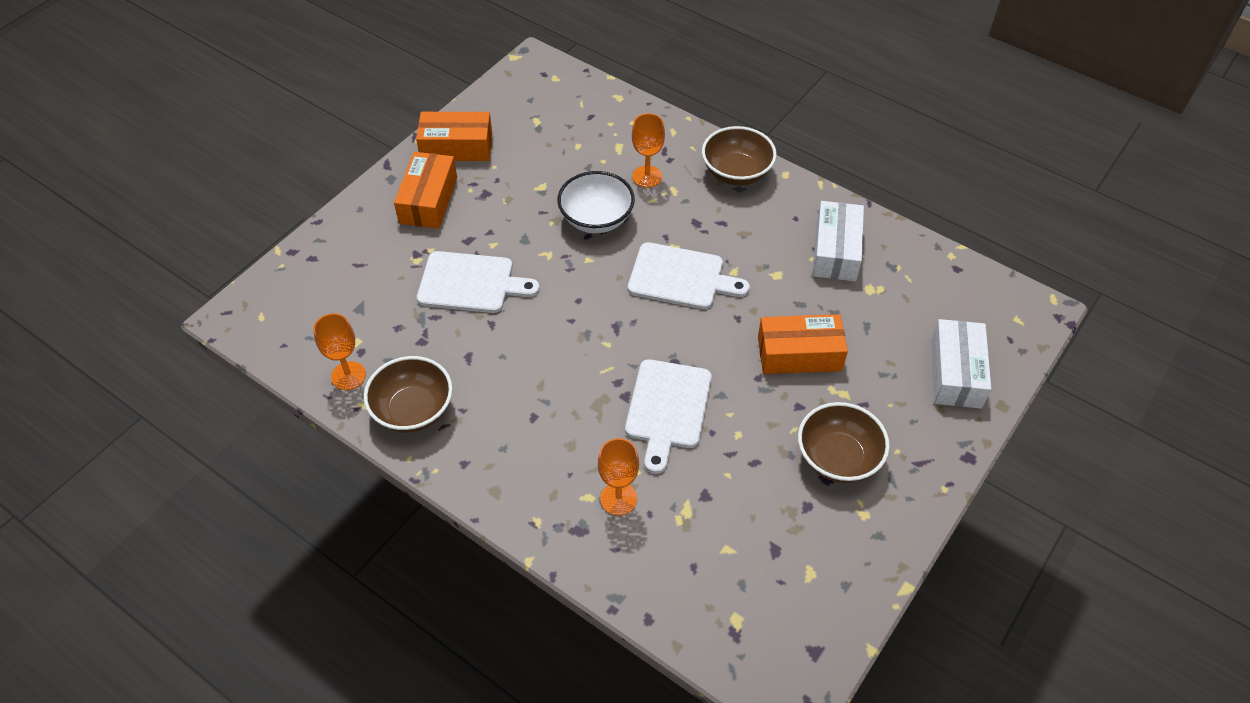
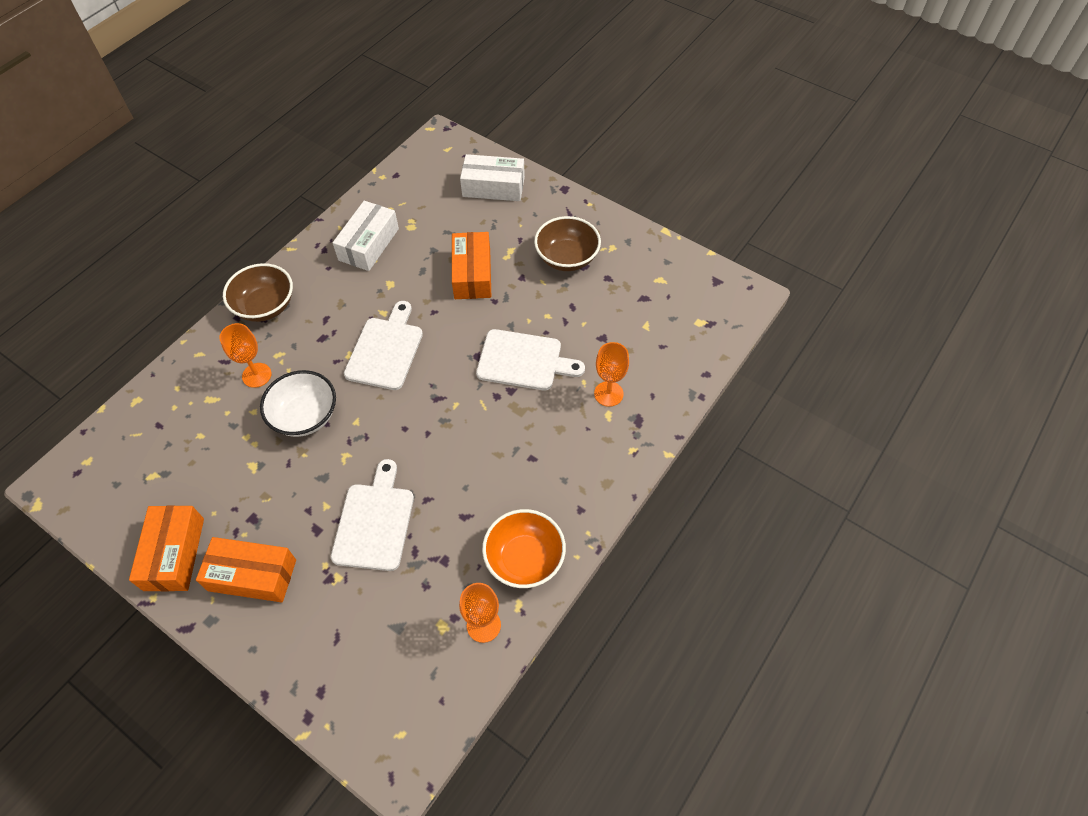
camera: 90 degrees left, 5 degrees up
brown bowl [364,356,453,433] -> orange bowl [482,509,566,588]
white box [813,201,864,281] -> white box turned 75 degrees counterclockwise [333,201,399,271]

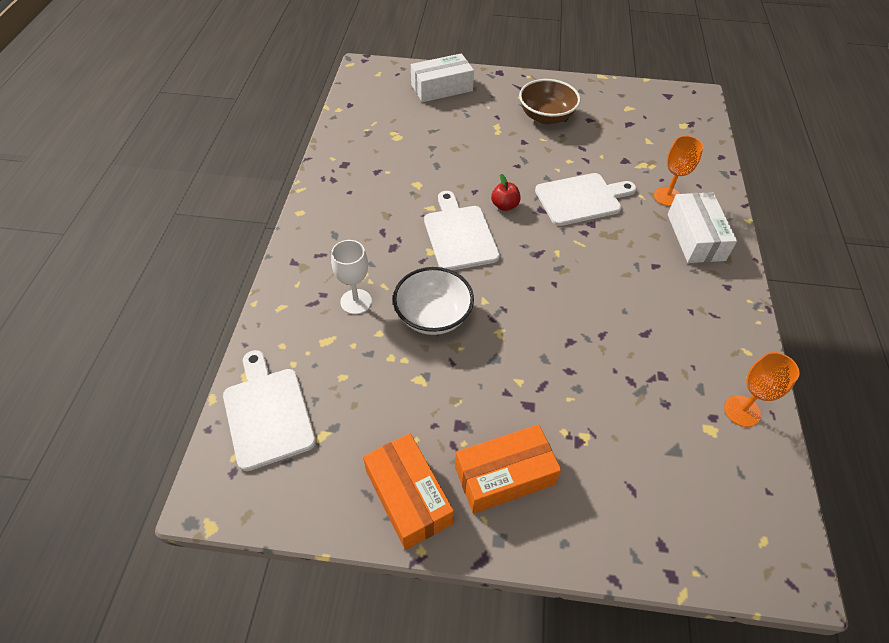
camera: 30 degrees left, 5 degrees down
orange goblet [219,323,272,388] -> white goblet [331,240,372,314]
brown bowl [223,263,293,322] -> none
white cutting board [331,459,414,571] -> white cutting board moved to [223,350,316,471]
white box [333,201,399,271] -> white box moved to [668,192,737,263]
orange box [452,232,491,299] -> none
orange bowl [482,509,566,588] -> none
none -> red apple [491,174,521,211]

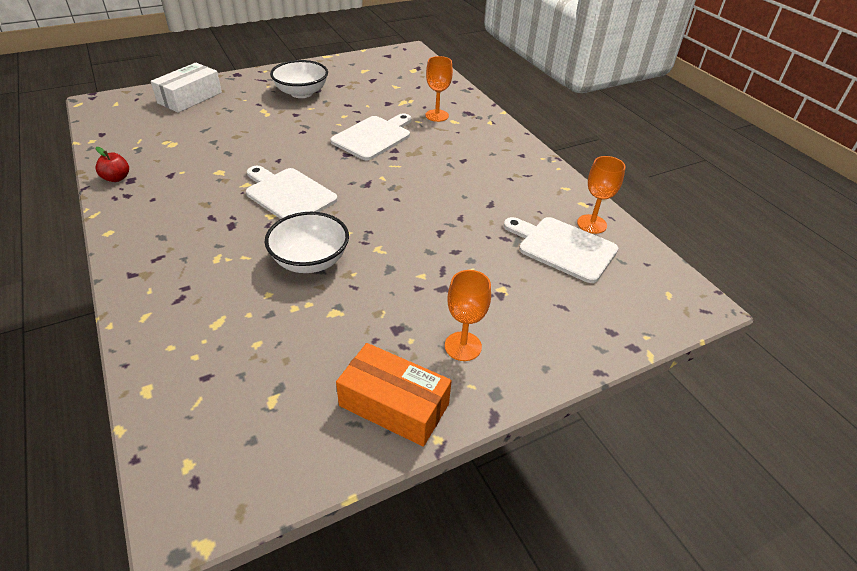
camera: 35 degrees left, 10 degrees down
white cutting board [223,350,316,471] -> white cutting board moved to [504,217,618,283]
white goblet [331,240,372,314] -> none
orange box [455,425,561,514] -> orange goblet [445,270,491,361]
red apple [491,174,521,211] -> red apple moved to [95,147,129,182]
brown bowl [519,79,580,124] -> white bowl [270,60,328,98]
white box [668,192,737,263] -> none

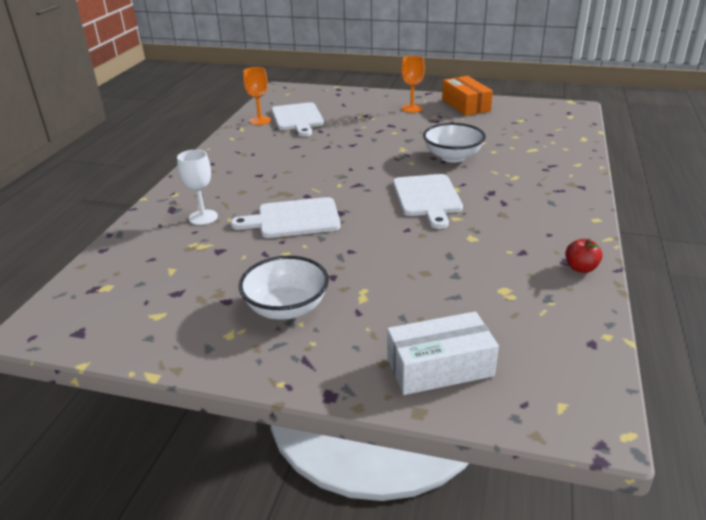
camera: 135 degrees left, 10 degrees down
orange goblet [425,56,453,122] -> white goblet [177,149,218,225]

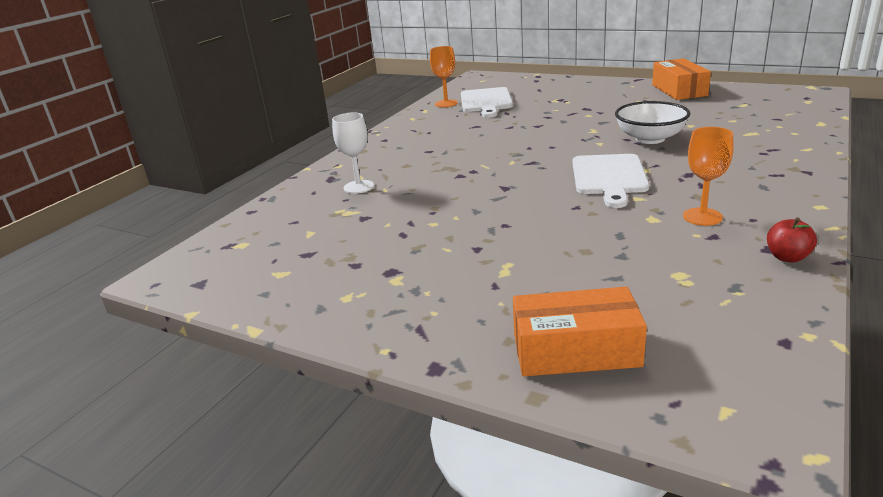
camera: 15 degrees right, 5 degrees down
white cutting board [231,197,341,238] -> none
white bowl [239,256,329,320] -> none
white box [387,311,499,395] -> orange box [513,287,647,376]
orange goblet [401,56,425,113] -> orange goblet moved to [683,127,733,226]

